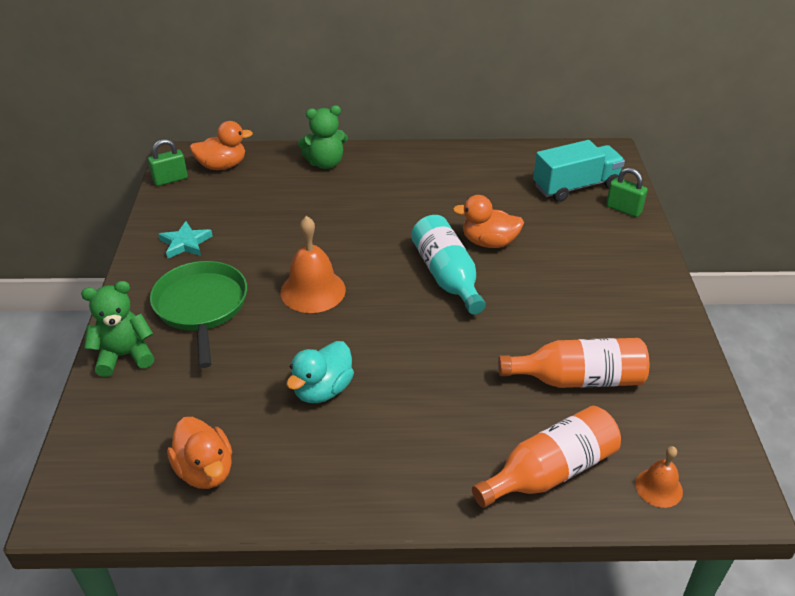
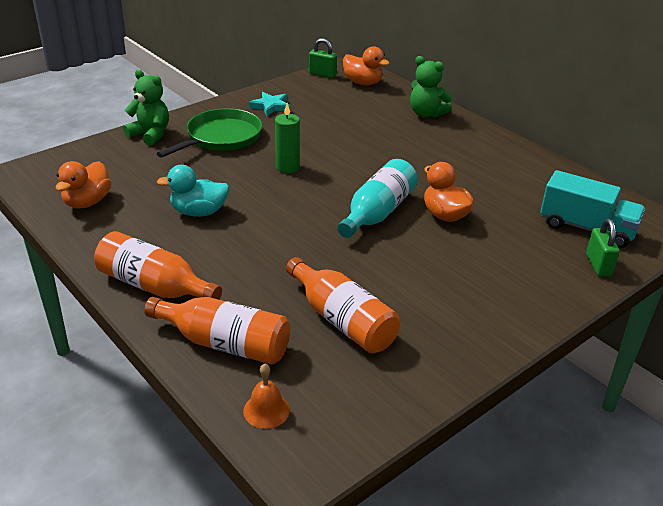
camera: 50 degrees right, 5 degrees down
orange bell [281,216,346,313] -> green candle [275,103,300,173]
none -> orange bottle [94,231,222,300]

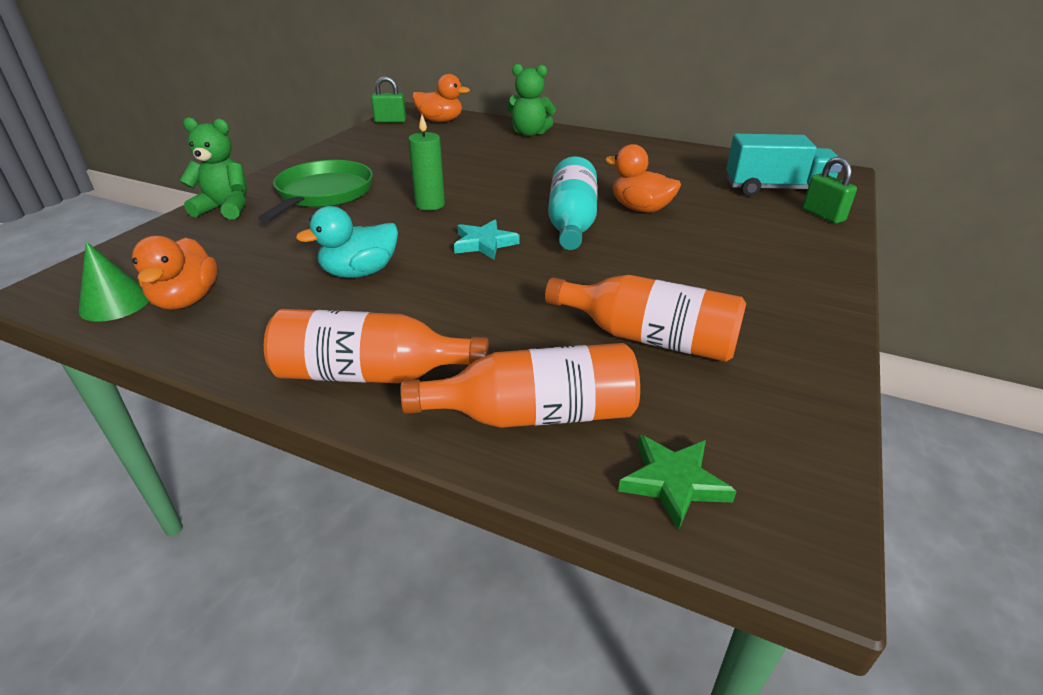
camera: 25 degrees left, 0 degrees up
orange bell [243,364,290,429] -> green star [618,435,737,531]
turquoise star [249,92,290,117] -> turquoise star moved to [454,220,520,260]
none -> green cone [79,242,149,322]

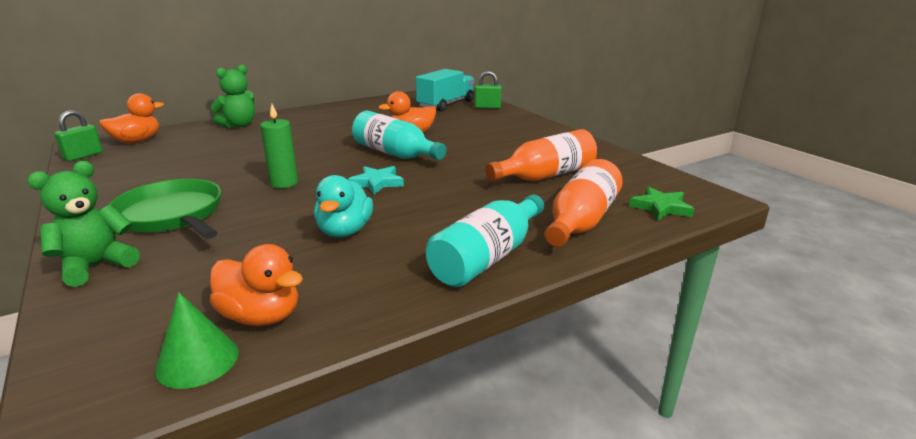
camera: 55 degrees left, 10 degrees down
orange bottle [264,309,489,383] -> turquoise bottle [426,195,544,287]

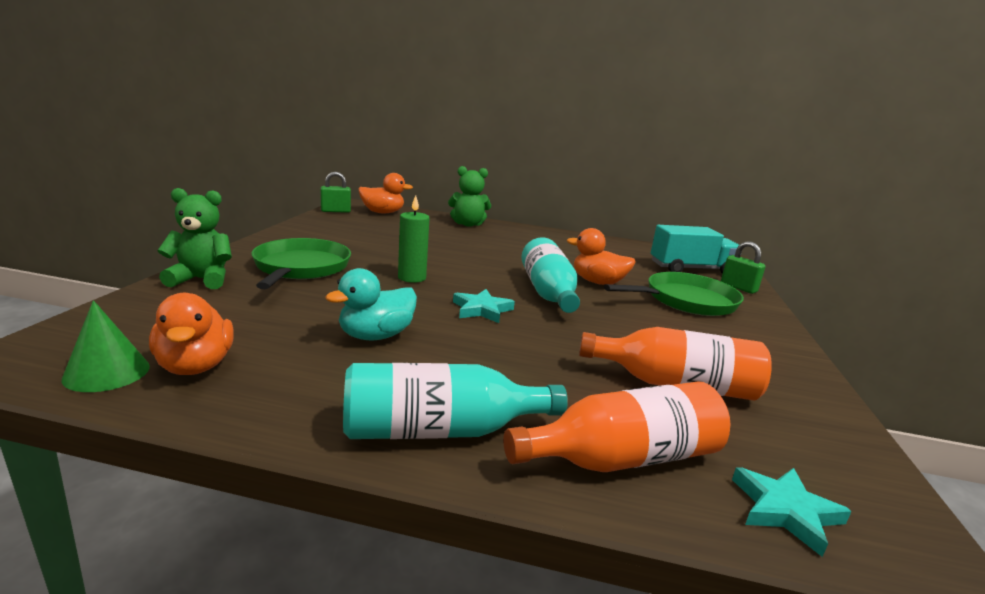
camera: 40 degrees right, 5 degrees down
green star [629,187,694,220] -> turquoise star [732,467,852,557]
none -> green pan [604,272,744,316]

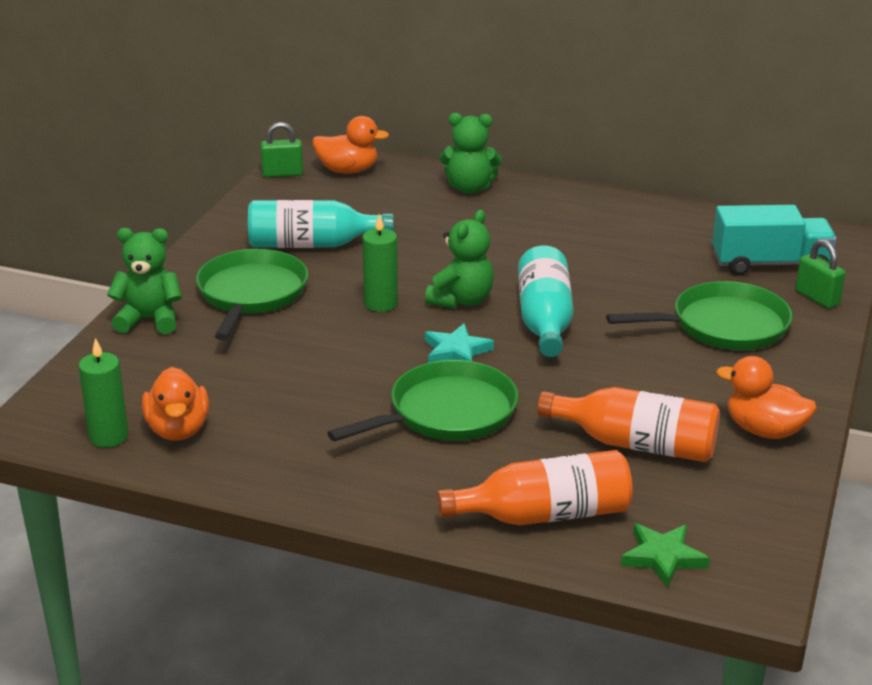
camera: 10 degrees right, 10 degrees up
green cone [61,300,150,392] -> green candle [79,338,128,448]
turquoise duck [325,268,417,340] -> none
turquoise bottle [343,363,568,439] -> turquoise bottle moved to [248,200,394,248]
orange duck [567,228,636,285] -> orange duck moved to [717,356,817,439]
turquoise star [732,467,852,557] -> green star [621,523,709,588]
none -> green pan [327,360,518,441]
none -> green teddy bear [425,210,494,309]

